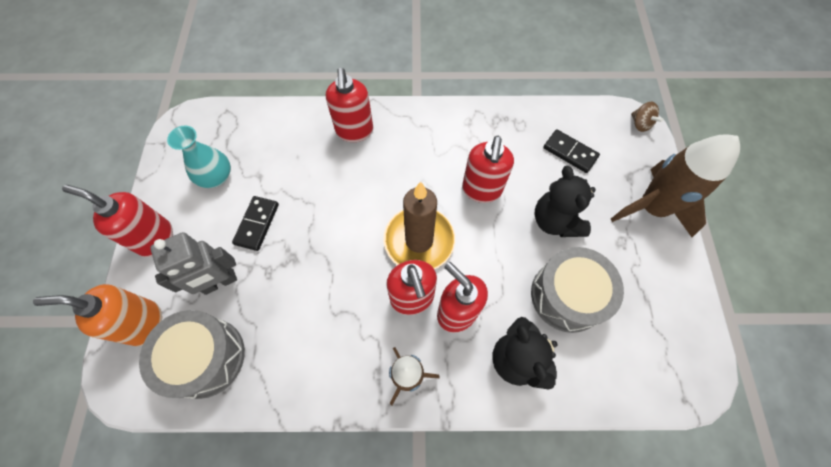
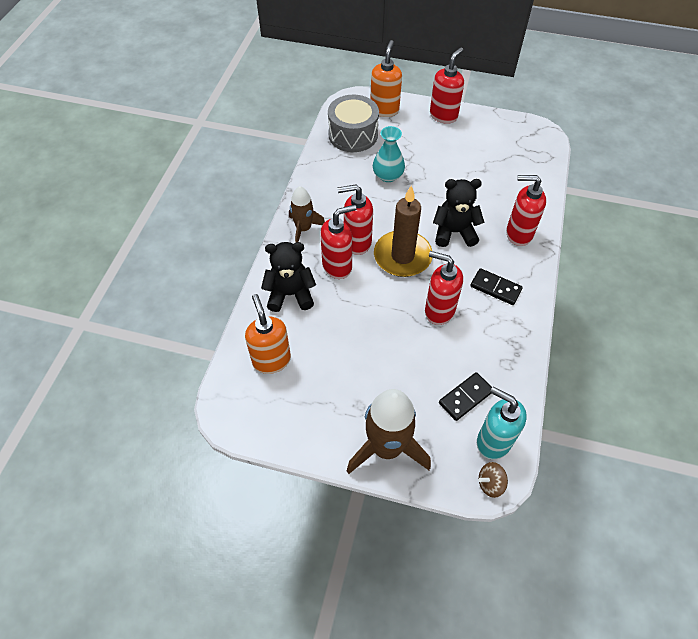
camera: 105 degrees right, 10 degrees down
grey robot [150,232,237,295] -> none
turquoise vase [167,126,231,188] -> turquoise vase moved to [373,126,405,182]
black domino [232,196,279,251] -> black domino moved to [470,268,523,305]
grey drum [531,247,624,333] -> none
black teddy bear [535,166,596,237] -> black teddy bear moved to [433,179,484,247]
none -> orange soap dispenser [245,294,291,374]
none -> turquoise soap dispenser [477,386,527,460]

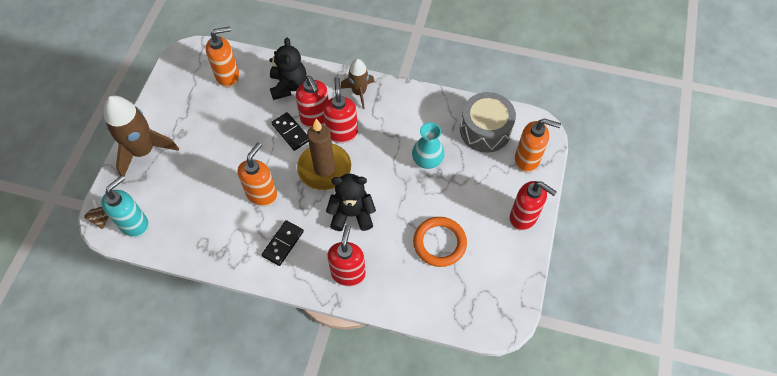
camera: 90 degrees right, 5 degrees up
red soap dispenser [425,251,463,325] -> orange soap dispenser [238,143,277,206]
black teddy bear [433,179,484,247] -> black teddy bear turned 90 degrees counterclockwise [326,174,376,231]
black domino [439,372,492,421] -> black domino moved to [271,112,308,151]
none -> orange ring [413,217,467,267]

